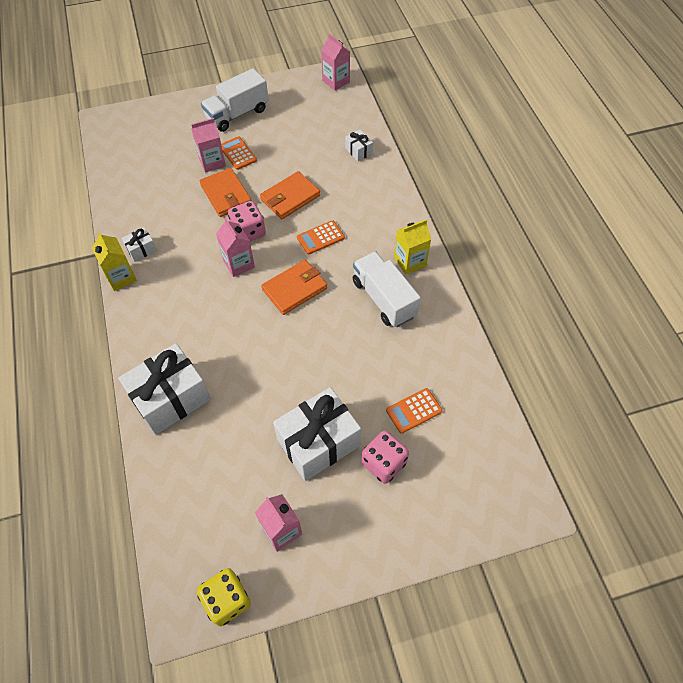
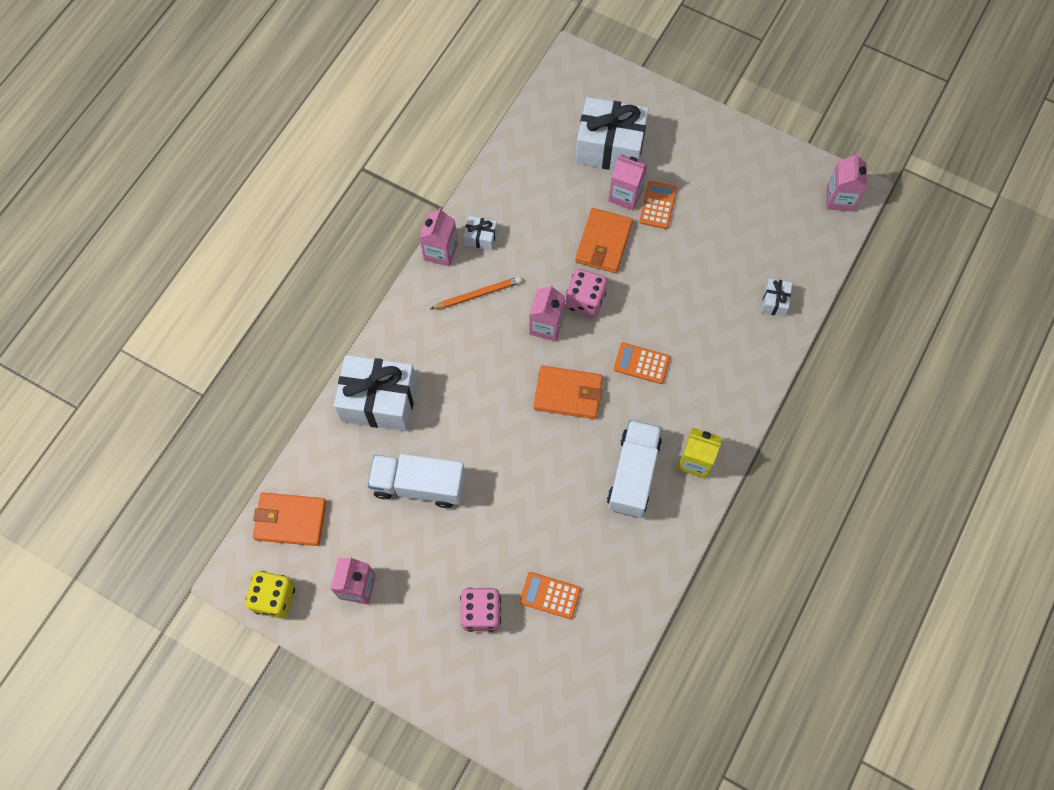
camera: 45 degrees right, 10 degrees up
yellow carton [92,232,137,291] -> pink carton [419,207,458,267]
white truck [201,68,269,132] -> white truck moved to [368,454,465,508]
orange wallet [260,171,320,219] -> orange wallet moved to [253,493,326,546]
white gift [273,387,361,481] -> white gift moved to [575,97,649,170]
none -> orange pencil [430,276,522,309]

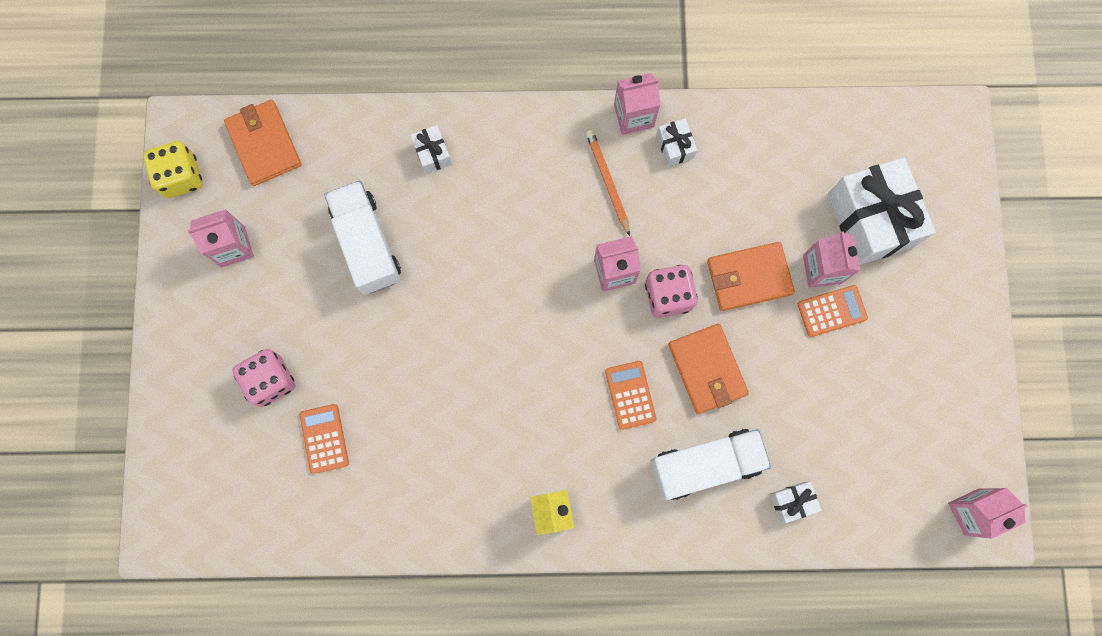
camera: 60 degrees right, 10 degrees up
white gift [334,355,417,431] -> white gift [411,125,452,174], size x0.45
orange pencil [430,276,522,309] -> orange pencil turned 150 degrees counterclockwise [586,130,630,236]
orange wallet [534,366,603,419] -> orange wallet moved to [668,324,749,414]
white truck [607,420,662,518] -> white truck moved to [651,429,771,500]

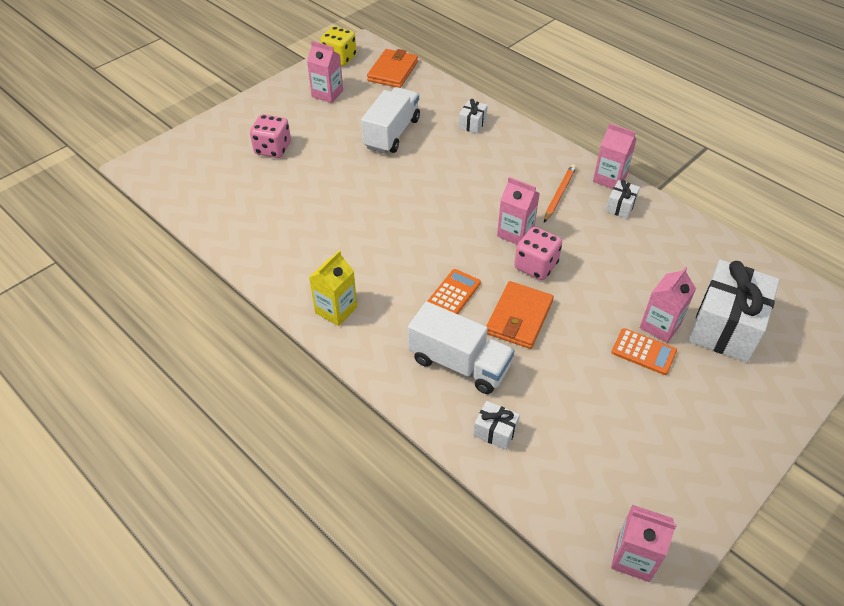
camera: 45 degrees right, 30 degrees down
orange calculator [299,404,349,474] -> none
orange wallet [707,242,795,311] -> none

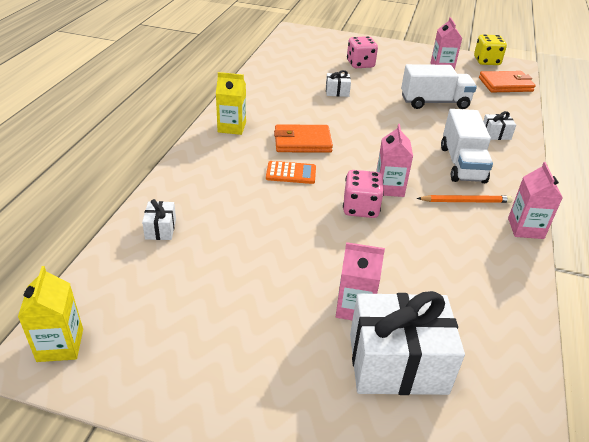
camera: 60 degrees right, 10 degrees down
white truck [408,302,515,394] -> white truck moved to [441,109,493,183]
orange wallet [486,281,554,349] -> orange wallet moved to [274,124,333,153]
white gift [606,180,640,219] -> white gift moved to [326,70,351,97]
orange calculator [611,328,677,375] -> none
pink carton [611,505,677,582] -> yellow carton [18,266,83,362]

